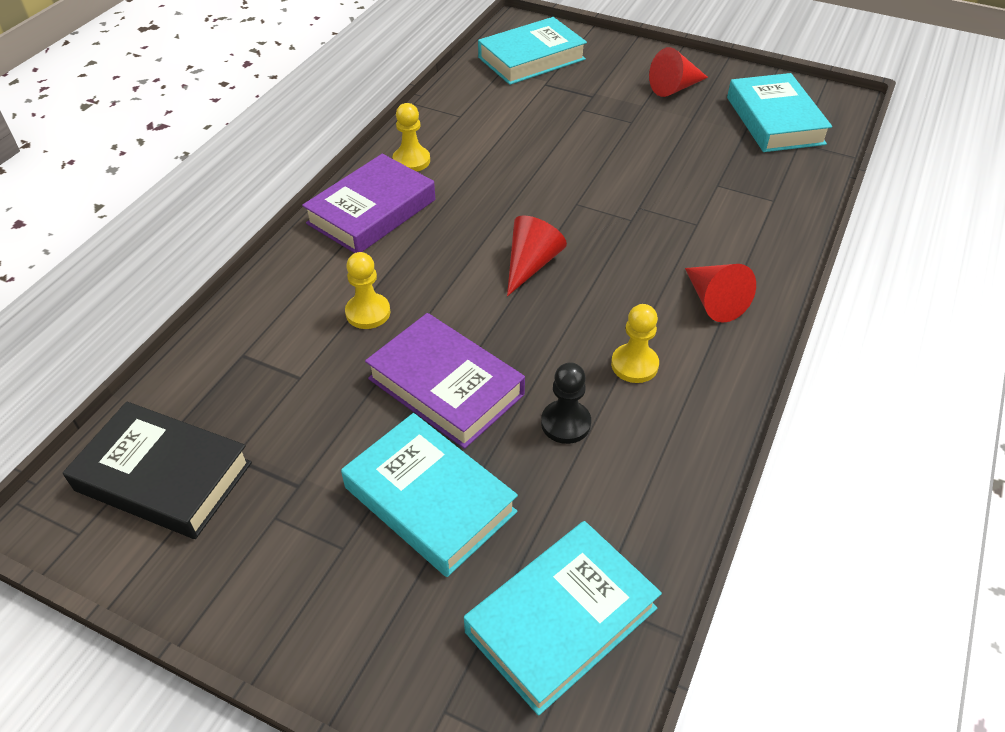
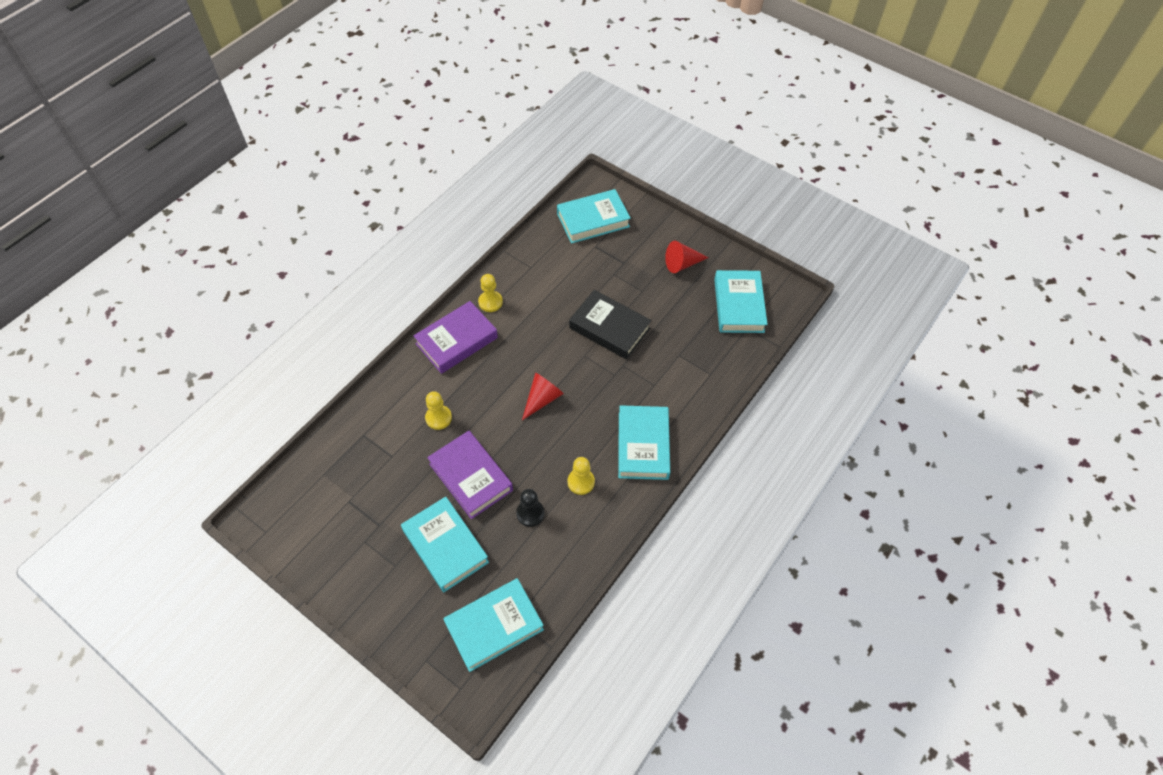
camera: 10 degrees right, 10 degrees up
black book [63,402,252,539] -> black book moved to [569,290,652,360]
red cone [685,264,756,323] -> turquoise book [618,405,670,480]

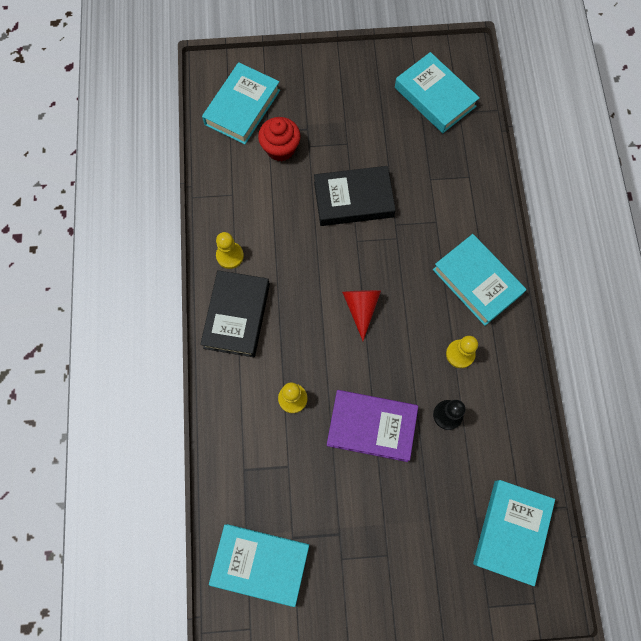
camera: 40 degrees left, 15 degrees up
turquoise book [401,497,489,592] -> turquoise book moved to [209,524,309,607]
purple book [413,301,498,374] -> black book [200,270,270,357]
red cone [665,241,709,273] -> none
none -> red cupcake [258,117,301,161]

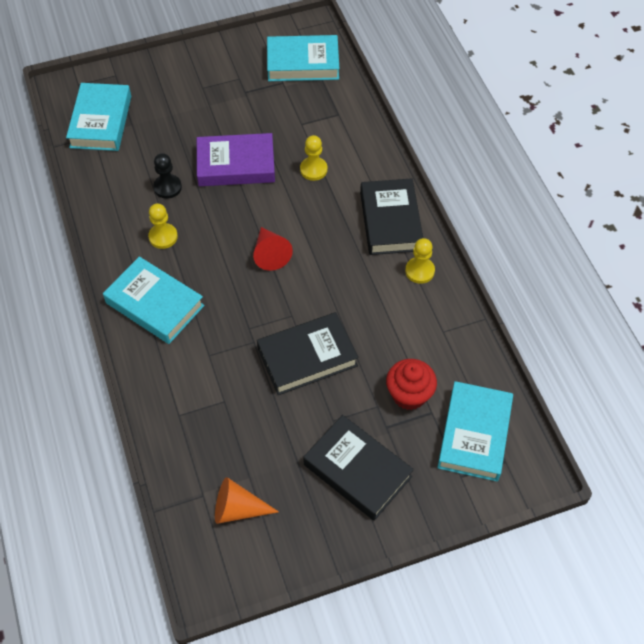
camera: 165 degrees right, 15 degrees down
turquoise book [395,52,480,133] -> orange cone [215,477,279,524]
none -> black book [303,415,414,521]

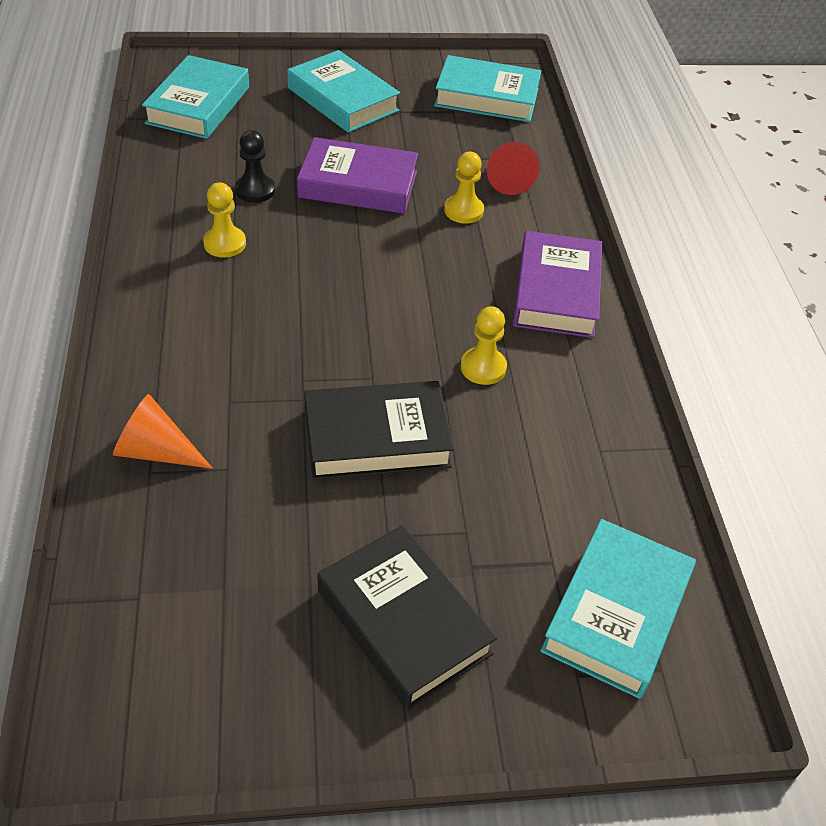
camera: 10 degrees right, 10 degrees down
turquoise book [103,256,204,344] -> turquoise book moved to [287,50,400,133]
orange cone [215,477,279,524] -> orange cone moved to [113,394,213,469]
red cone [253,227,293,271] -> red cone moved to [487,142,540,195]
black book [360,178,423,255] -> purple book [513,231,602,338]
red cupcake [386,359,437,410] -> none
yellow pawn [405,238,435,284] -> yellow pawn moved to [461,306,507,385]

